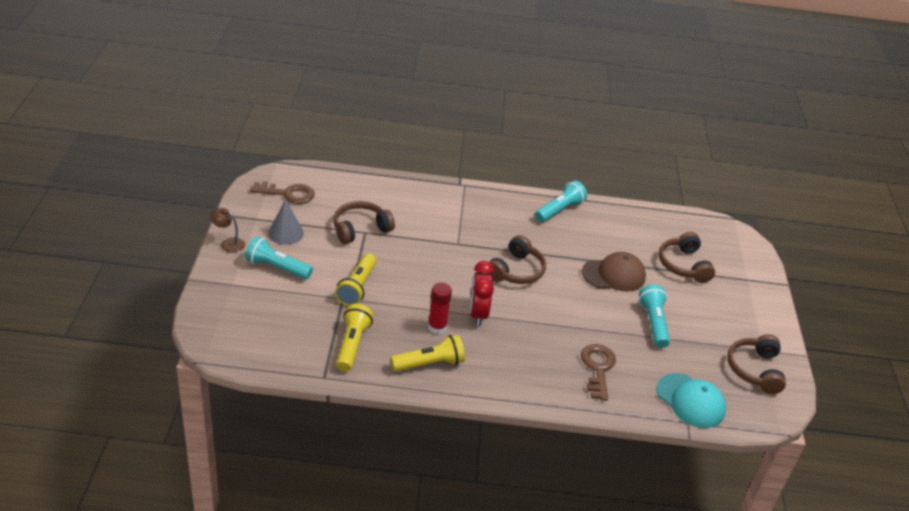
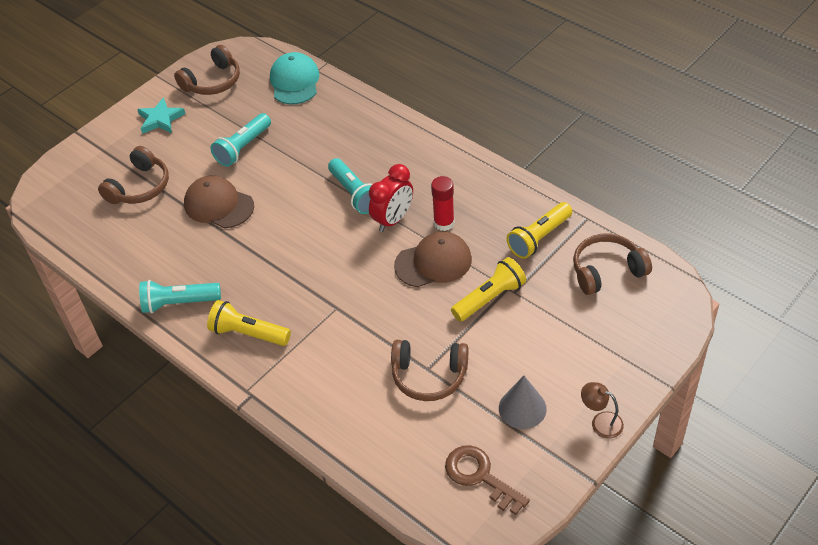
camera: 135 degrees left, 10 degrees up
brown lamp [210,208,245,253] -> brown lamp turned 150 degrees clockwise [581,382,624,439]
turquoise flashlight [245,236,313,280] -> turquoise flashlight moved to [328,158,372,214]
yellow flashlight [391,334,465,372] -> yellow flashlight moved to [207,300,291,346]
brown headphones [489,235,546,284] -> brown headphones moved to [573,234,652,295]
brown key [581,344,616,401] -> none
none -> turquoise star [137,97,185,134]
none -> brown cap [394,232,472,287]

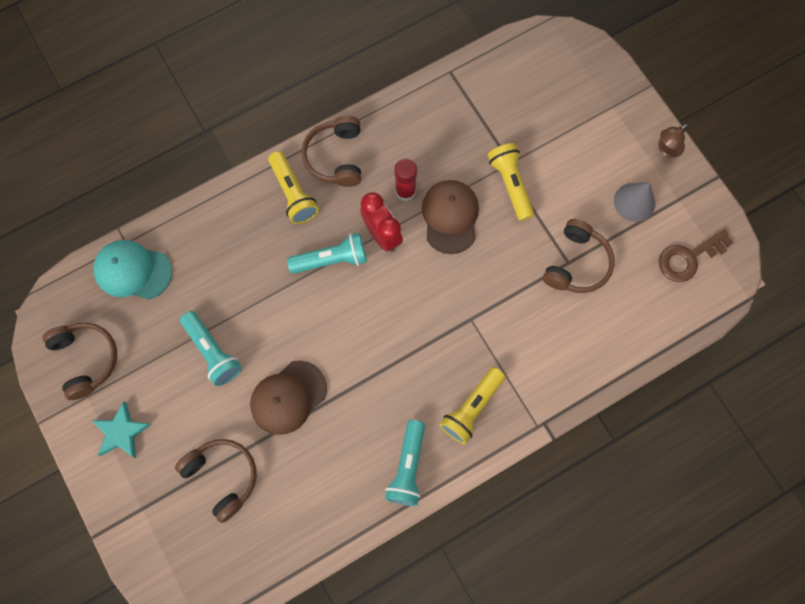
camera: 75 degrees left, 25 degrees up
yellow flashlight [506,202,572,259] -> yellow flashlight moved to [268,151,319,224]
brown headphones [573,234,652,295] -> brown headphones moved to [302,116,361,187]

